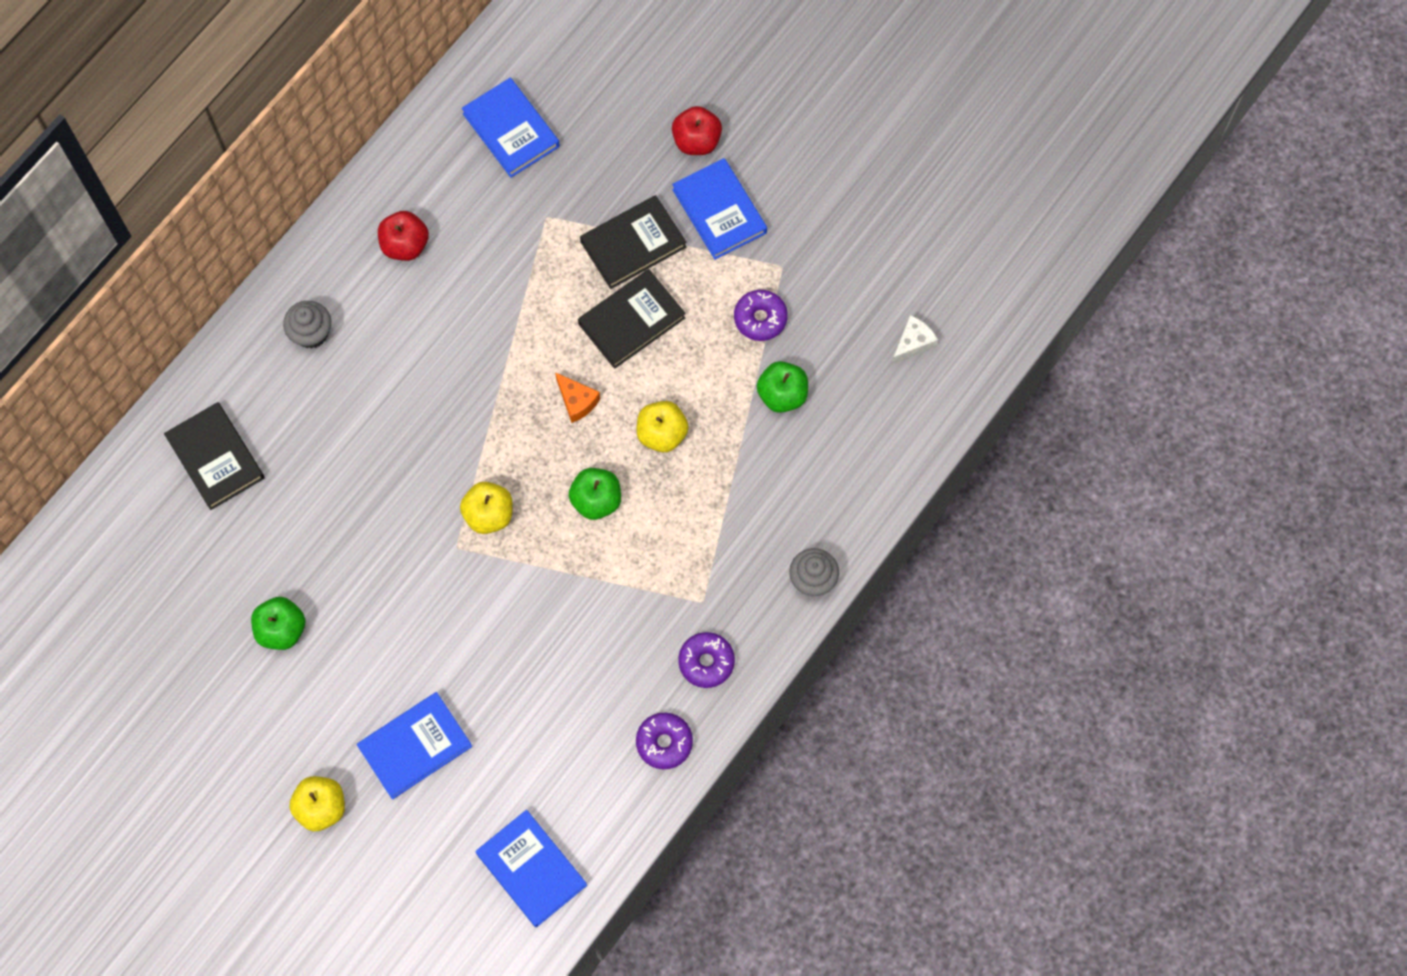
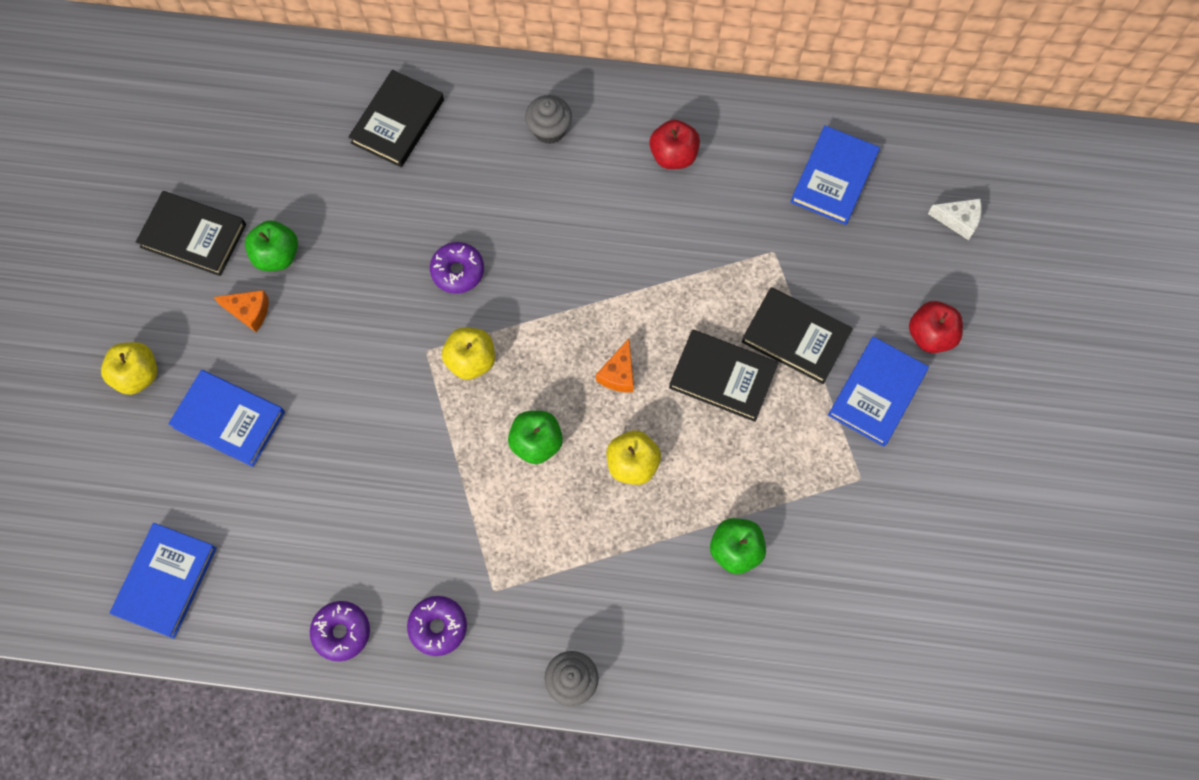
camera: 60 degrees right, 0 degrees up
purple donut [734,290,788,341] -> purple donut moved to [430,242,484,294]
white cheese [892,315,938,364] -> white cheese moved to [928,199,981,240]
none -> black book [136,191,246,276]
none -> orange cheese [214,290,269,332]

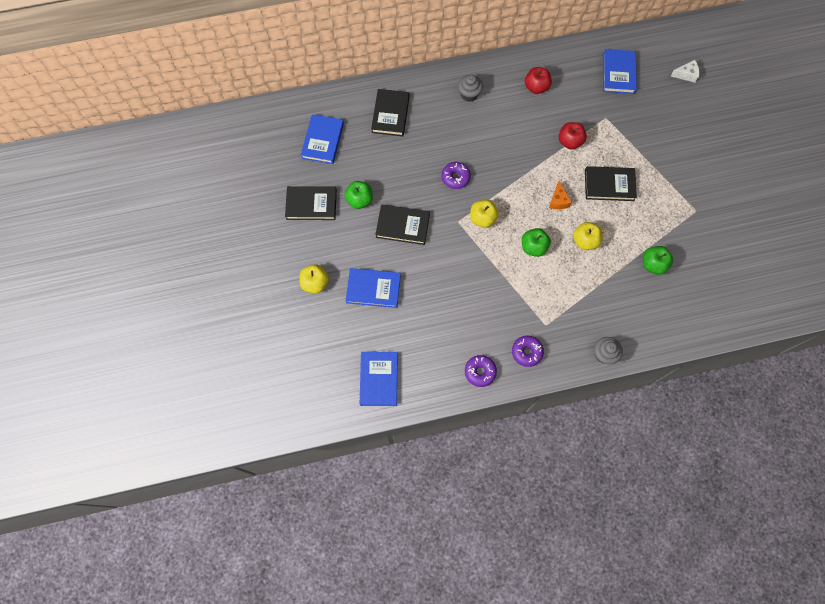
camera: 20 degrees left, 0 degrees up
orange cheese [214,290,269,332] -> none
black book [742,287,853,384] -> black book moved to [375,205,430,245]
blue book [828,336,929,447] -> blue book moved to [301,114,344,164]
red apple [909,301,963,353] -> red apple moved to [559,122,587,150]

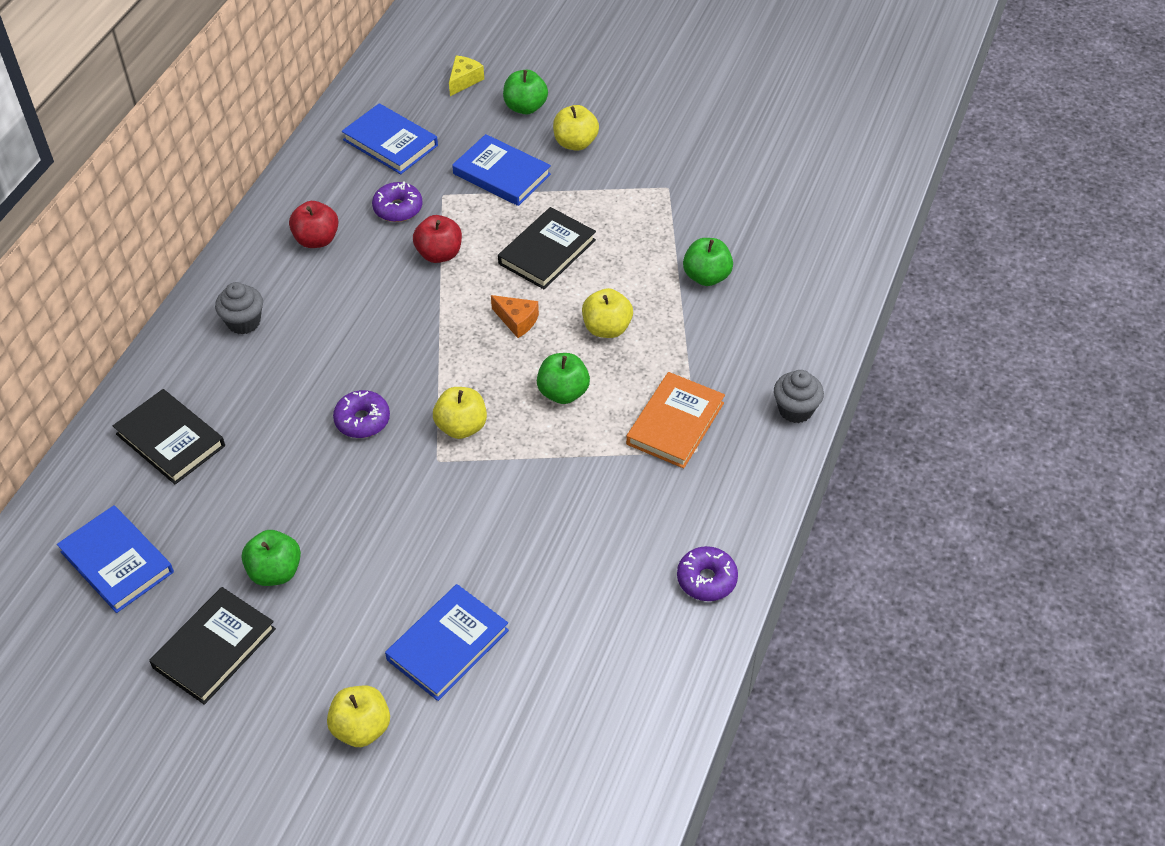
camera: 55 degrees left, 20 degrees down
blue book [360,352,397,406] -> blue book moved to [452,134,551,206]
black book [375,205,430,245] -> none
purple donut [512,336,544,367] -> purple donut moved to [372,181,422,222]
white cheese [671,60,699,83] -> yellow cheese [449,56,484,96]
none -> green apple [503,70,548,114]
none -> yellow apple [553,105,599,151]
none -> orange book [626,372,725,468]

